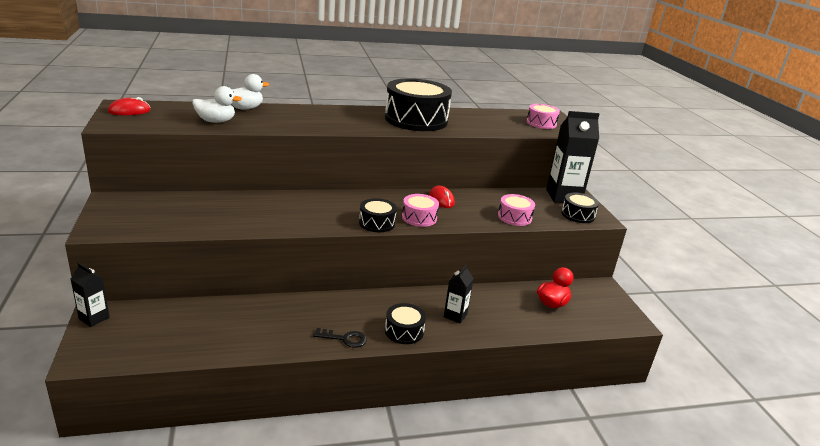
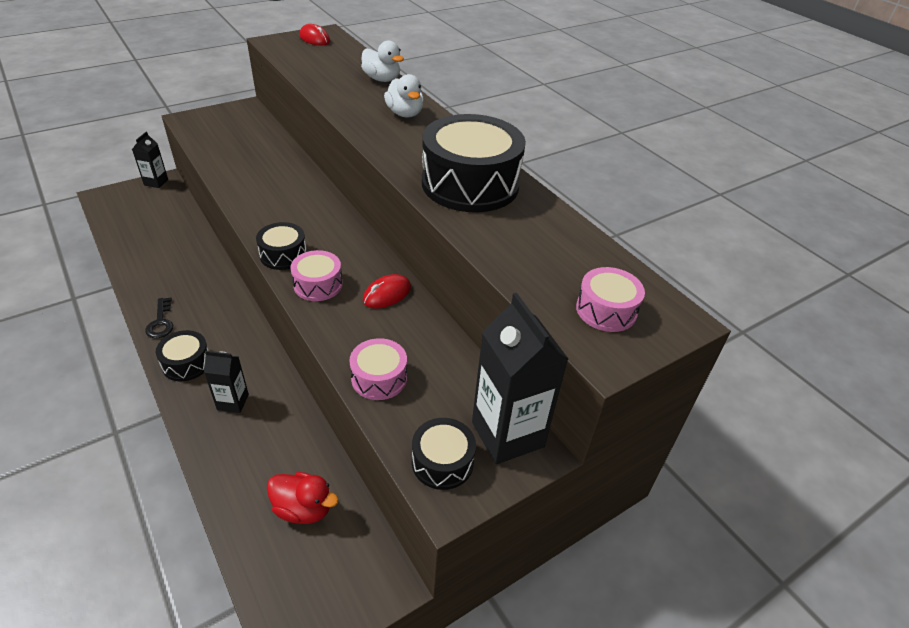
camera: 70 degrees right, 15 degrees up
white duck [192,86,242,123] -> white duck moved to [384,74,424,118]

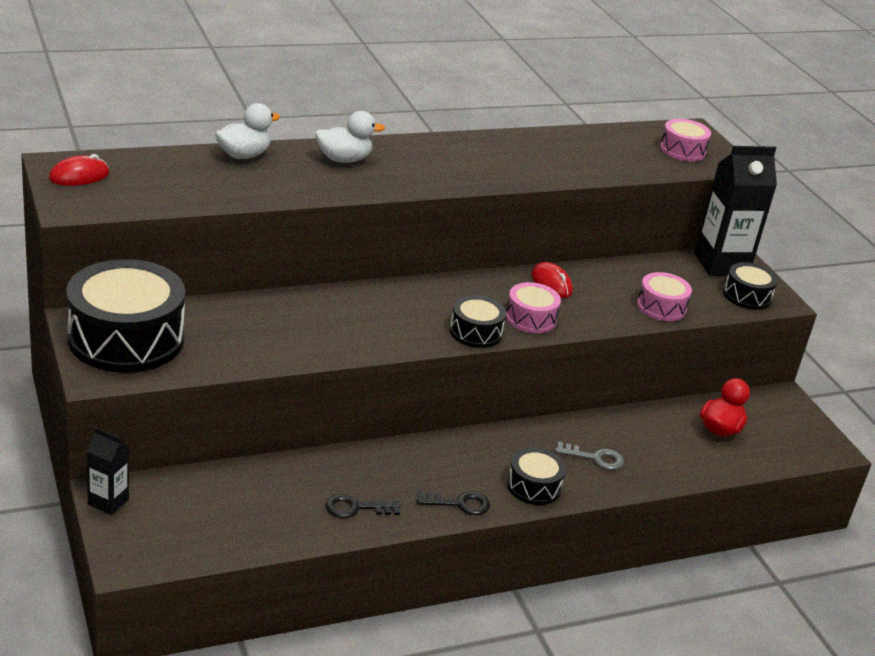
camera: 80 degrees left, 10 degrees down
black carton [204,351,249,413] -> grey key [555,441,624,470]
black drum [422,114,526,212] -> black drum moved to [67,259,185,373]
none -> black key [325,494,400,518]

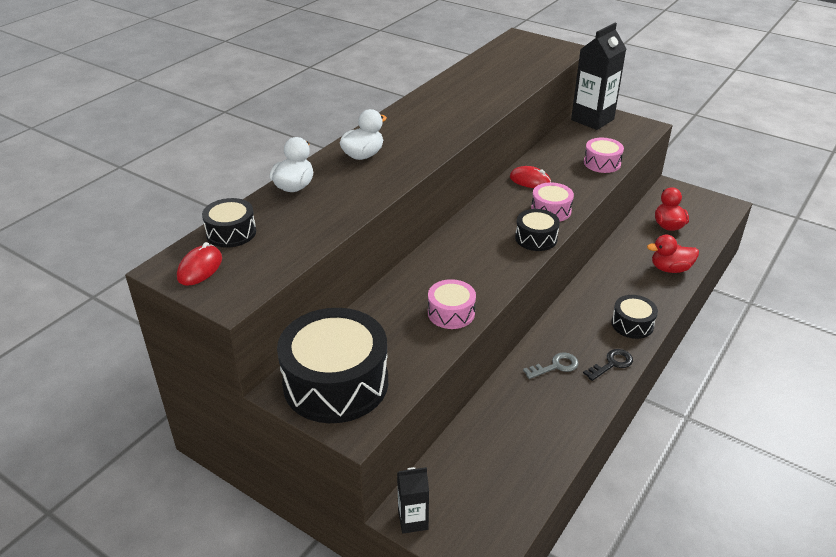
camera: 30 degrees left, 5 degrees up
black key [325,494,400,518] -> none
grey key [555,441,624,470] -> grey key moved to [523,352,579,379]
pink drum [660,119,711,161] -> pink drum moved to [428,279,476,329]
black drum [723,262,778,310] -> black drum moved to [202,198,256,248]
none -> red duck [647,235,699,273]

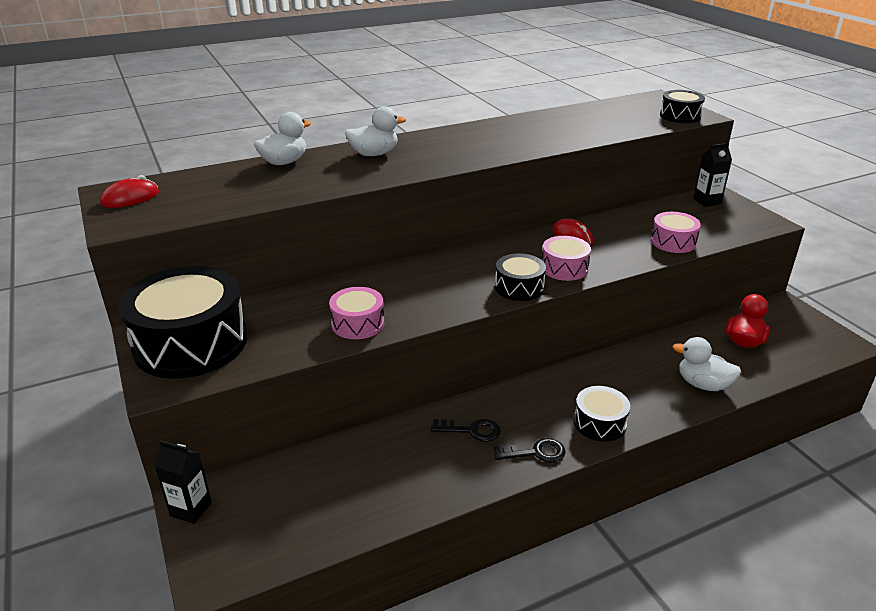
camera: 30 degrees right, 5 degrees down
black drum [202,198,256,248] -> black drum moved to [660,90,705,123]
grey key [523,352,579,379] -> black key [431,419,501,442]
black carton [571,23,626,130] -> black carton [693,143,732,207], size x0.53
red duck [647,235,699,273] -> white duck [673,337,741,391]

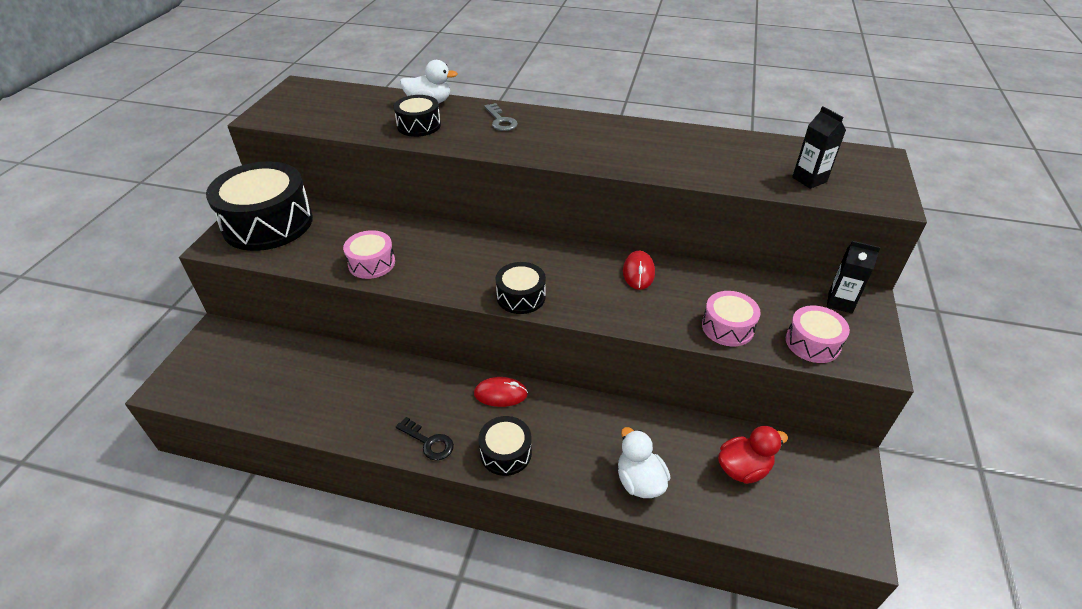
camera: 40 degrees right, 10 degrees up
red mouse [100,175,159,208] -> red mouse moved to [474,377,528,407]
black carton [155,440,212,524] -> black carton moved to [792,106,846,189]
white duck [345,106,406,156] -> grey key [484,103,518,131]
black key [431,419,501,442] -> none
pink drum [542,236,591,281] -> pink drum moved to [786,305,850,363]
black drum [660,90,705,123] -> black drum moved to [394,95,441,137]

